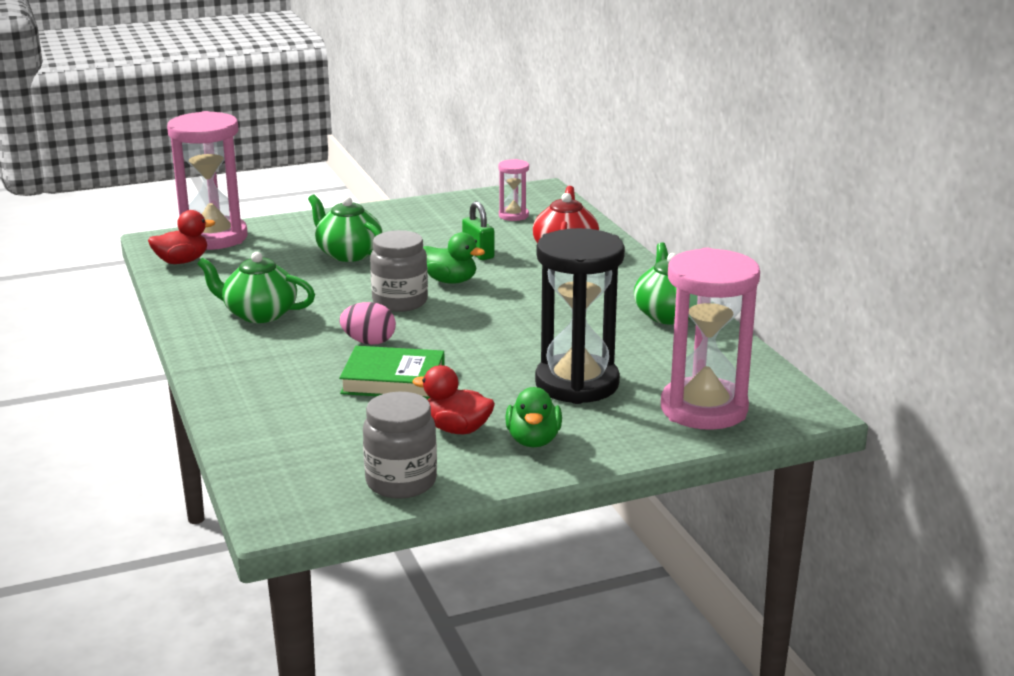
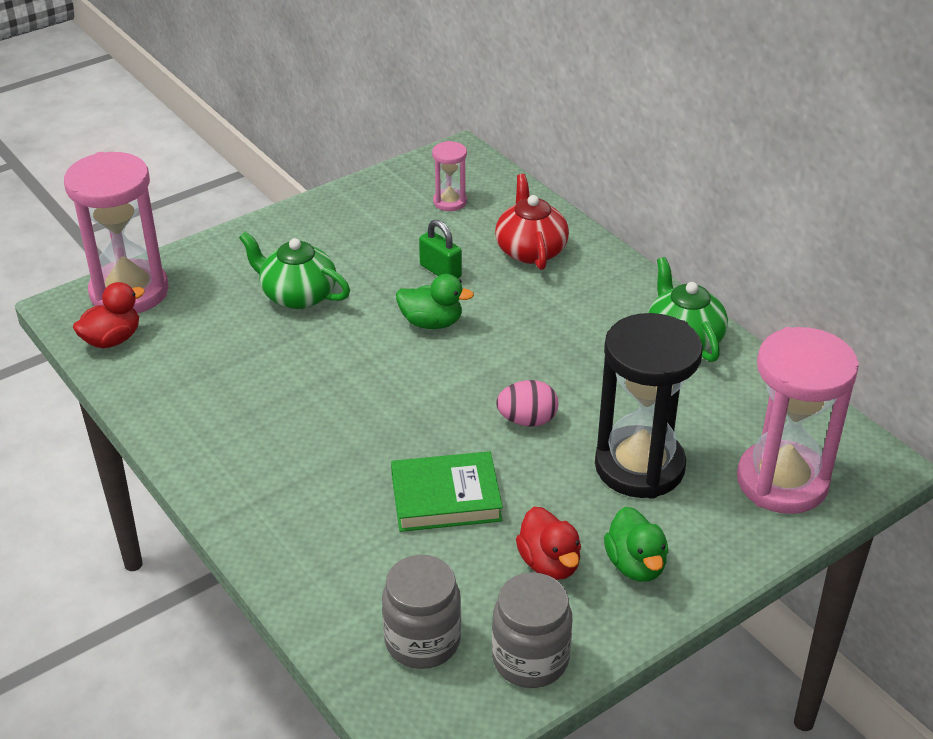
camera: 15 degrees left, 15 degrees up
green teapot [197,252,315,323] -> none
pink egg [340,302,396,345] -> pink egg moved to [496,380,558,426]
grey jar [370,230,428,312] -> grey jar moved to [382,555,461,669]
red duck [413,365,495,434] -> red duck turned 120 degrees counterclockwise [516,507,581,580]

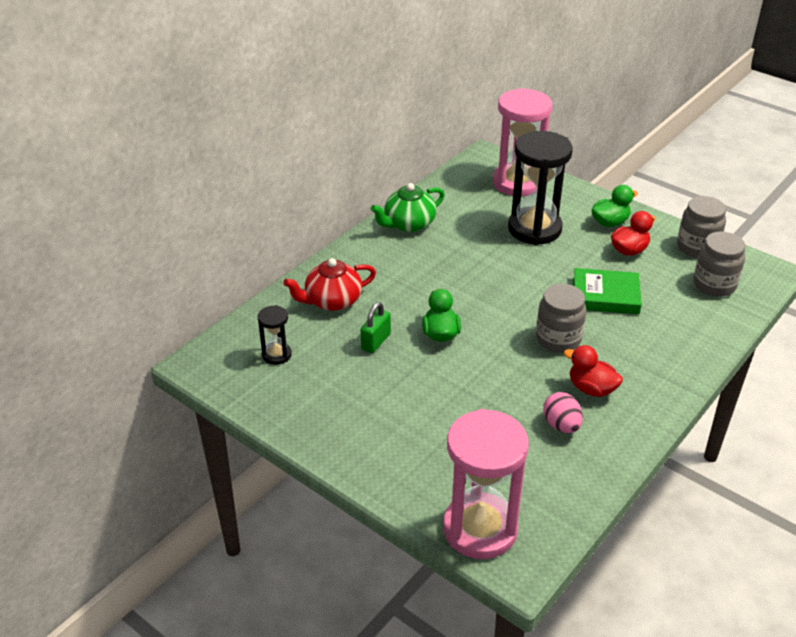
camera: 105 degrees left, 0 degrees up
red duck [73,282,145,348] -> red duck moved to [564,345,623,397]
green teapot [239,232,350,309] -> none
green book [391,451,503,532] -> green book turned 60 degrees counterclockwise [573,268,642,314]
pink hourglass [432,141,467,211] -> black hourglass [257,305,292,365]
pink egg [496,380,558,426] -> pink egg moved to [543,392,583,433]
none -> grey jar [536,284,586,353]

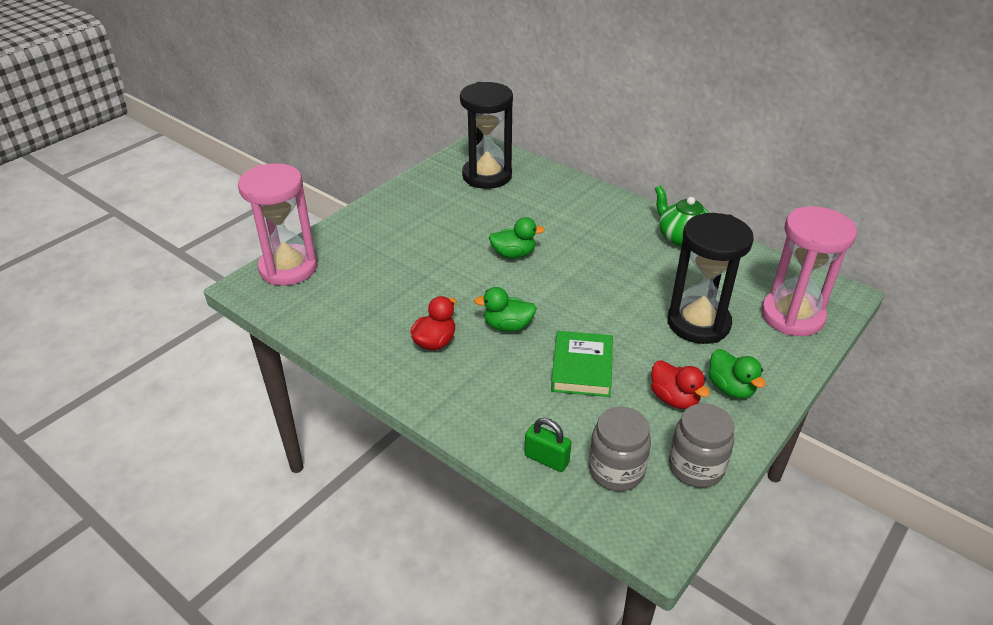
camera: 90 degrees right, 0 degrees up
black hourglass [257,305,292,365] -> black hourglass [460,82,513,189], size x2.13
red teapot [283,258,376,311] -> none
green padlock [360,302,391,353] -> green padlock moved to [524,418,571,472]
grey jar [536,284,586,353] -> green duck [474,287,537,332]
pink egg [543,392,583,433] -> none

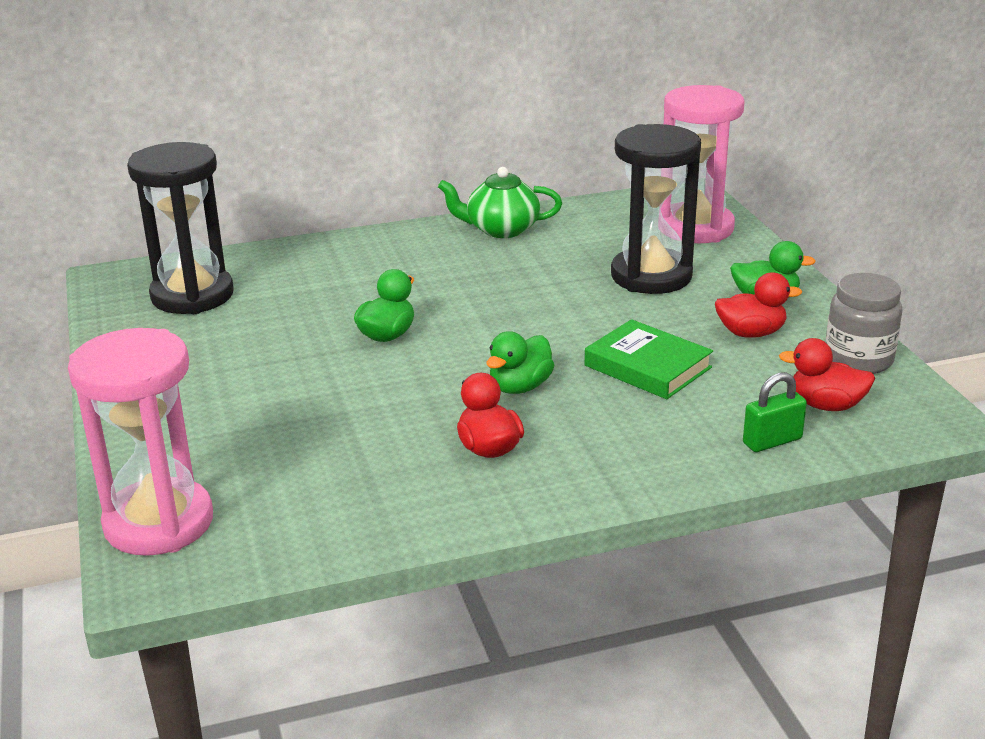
camera: 55 degrees left, 10 degrees down
grey jar [589,407,651,491] -> red duck [779,338,875,411]

